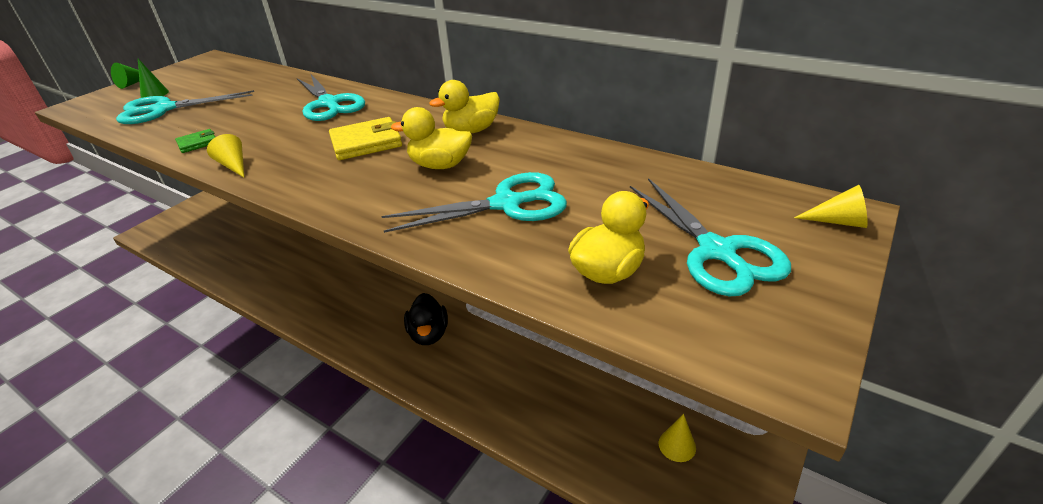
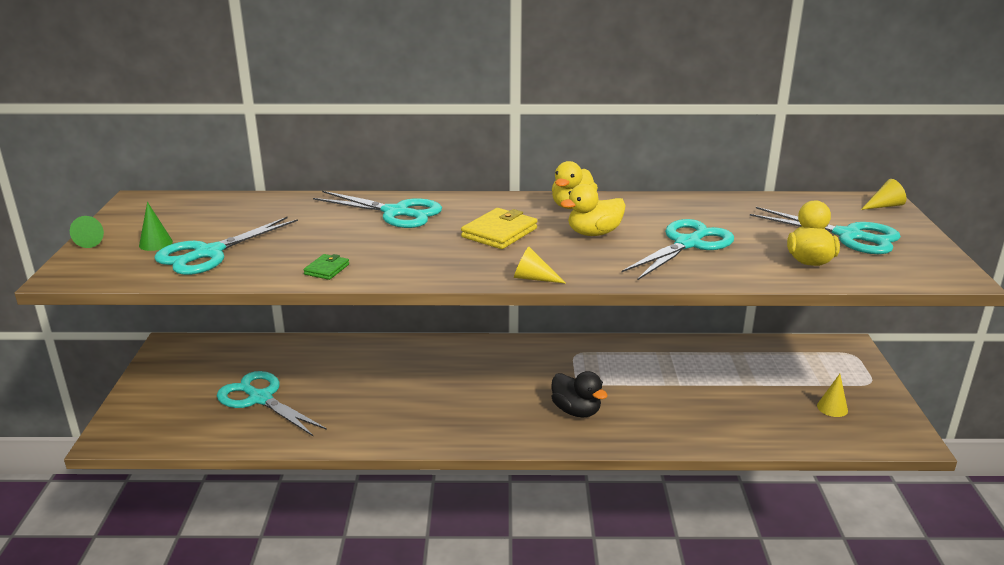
camera: 35 degrees left, 10 degrees down
yellow cone [207,134,244,177] -> yellow cone moved to [514,247,566,284]
none -> turquoise scissors [217,371,327,436]

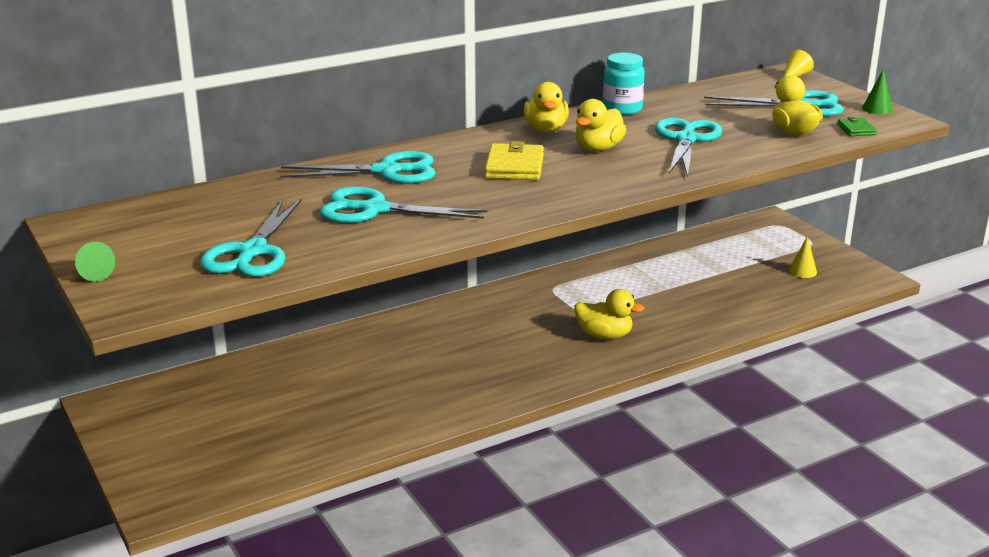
camera: 30 degrees left, 0 degrees up
green cone [139,202,173,251] -> green cone moved to [862,69,893,114]
turquoise scissors [217,371,327,436] -> turquoise scissors moved to [320,187,487,223]
green wallet [303,254,349,280] -> green wallet moved to [837,117,877,136]
yellow cone [514,247,566,284] -> none
black duck [551,371,608,417] -> yellow duck [574,289,644,339]
none -> turquoise jar [603,53,645,115]

